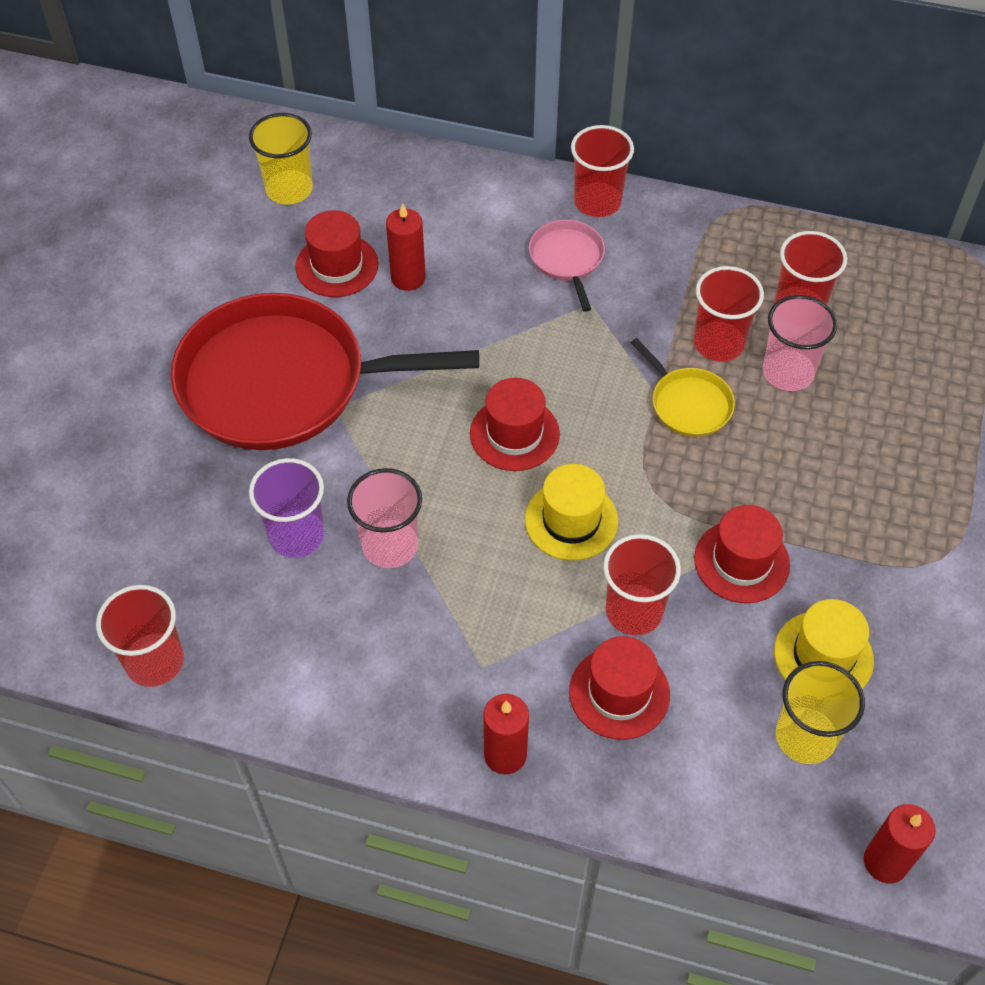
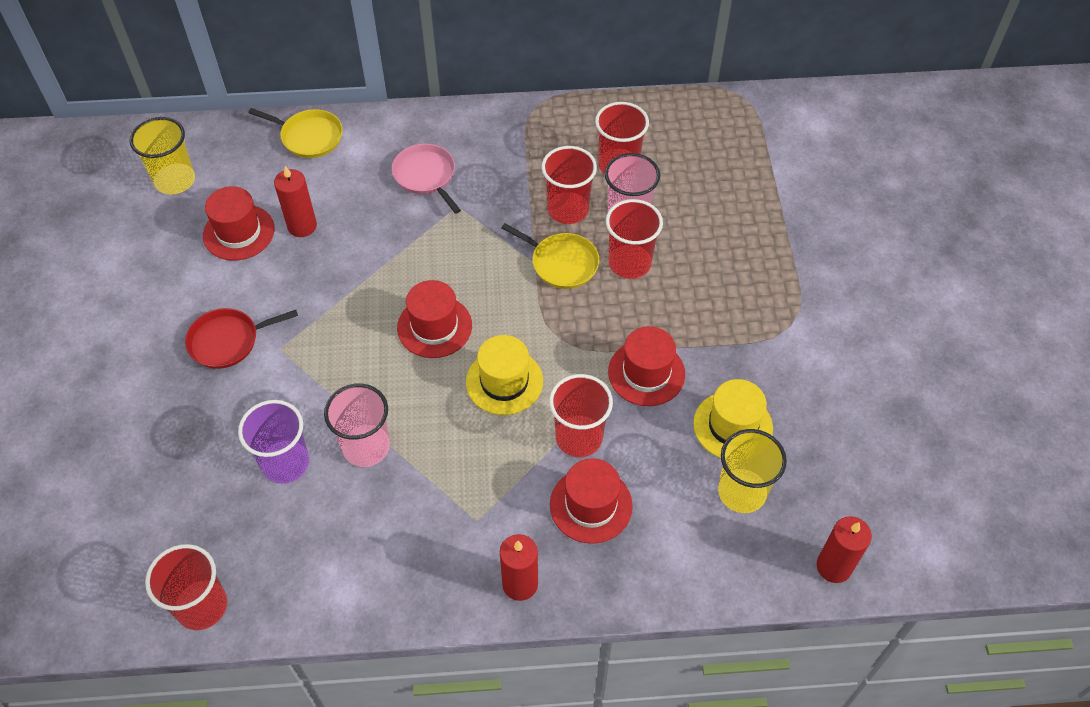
camera: 20 degrees left, 0 degrees up
red pan [171,293,479,450] -> red pan [185,308,298,369], size x0.43
red cup [571,125,634,217] -> red cup moved to [606,199,663,279]
none -> yellow pan [248,108,343,158]

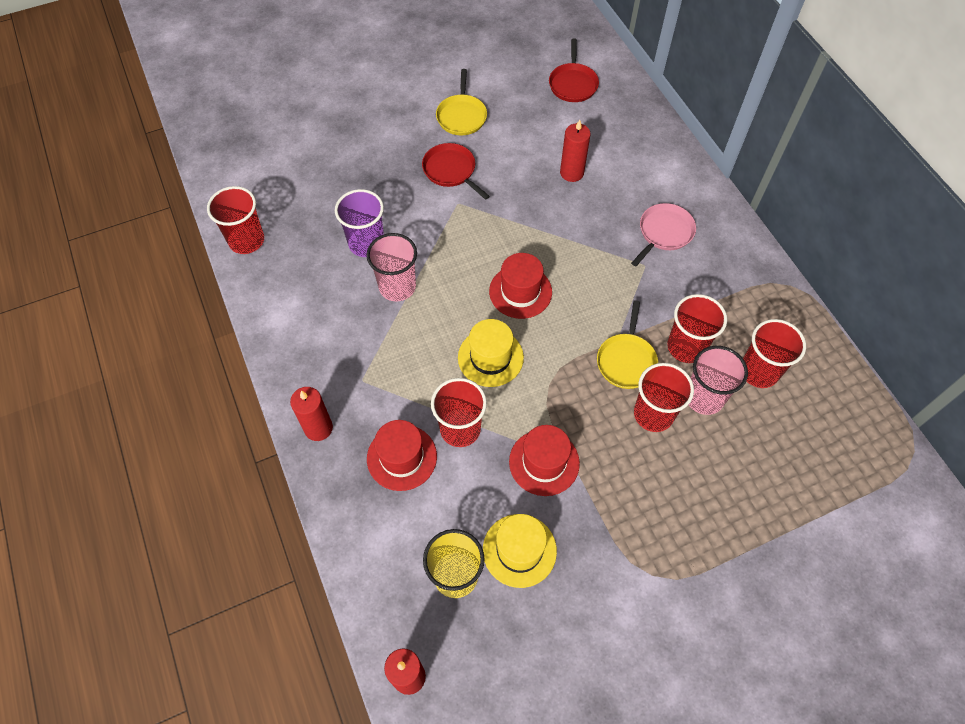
camera: 70 degrees right, 5 degrees up
yellow cup [130,117,195,195] -> red pan [549,38,599,102]
red hat [203,186,275,261] -> none
yellow pan [248,108,343,158] -> yellow pan moved to [436,69,487,135]

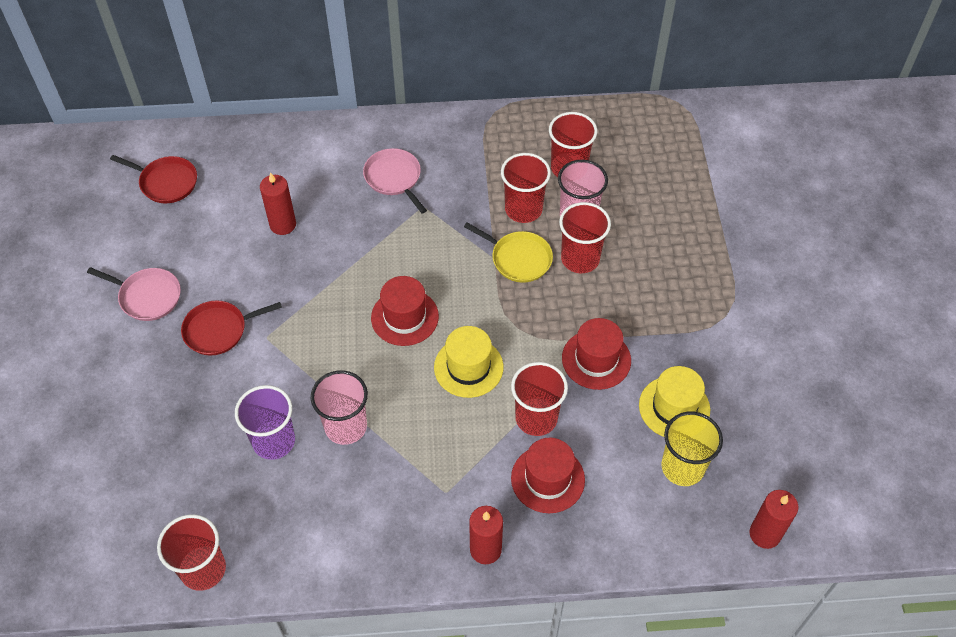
camera: 70 degrees left, 5 degrees down
yellow pan [436,69,487,135] -> pink pan [87,267,181,321]

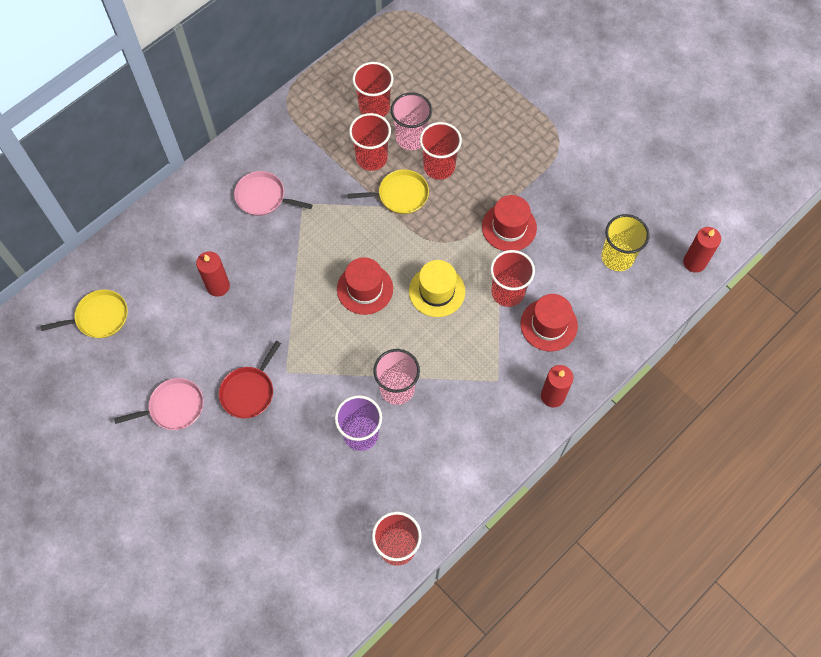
camera: 40 degrees left, 10 degrees up
red pan [110,155,197,203] -> yellow pan [41,290,128,338]
yellow hat [639,366,710,437] -> none

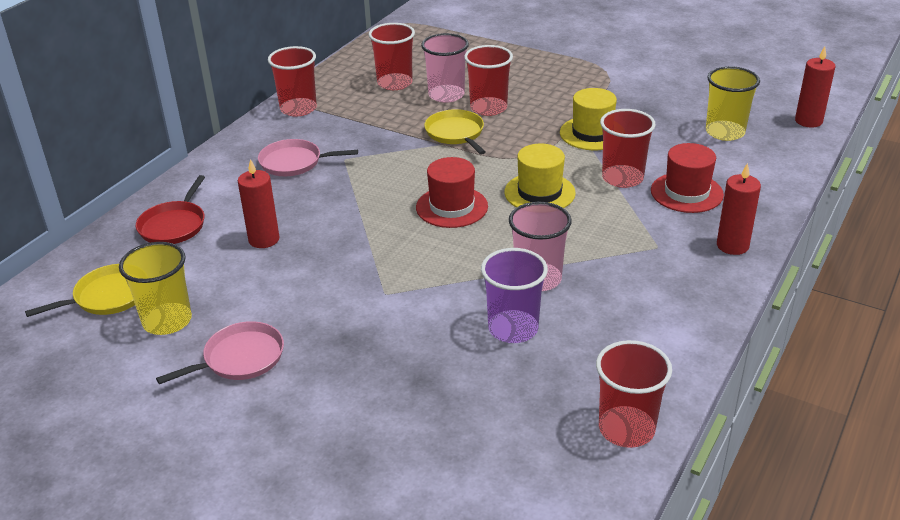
camera: 15 degrees left, 30 degrees down
red pan [219,341,281,418] -> red pan moved to [136,175,205,244]
yellow pan [348,169,429,214] -> yellow pan turned 90 degrees counterclockwise [424,109,486,155]
red cup [349,113,391,171] -> red cup moved to [268,46,317,117]
red hat [482,195,537,251] -> yellow hat [560,88,617,150]
none -> yellow cup [119,242,192,335]

